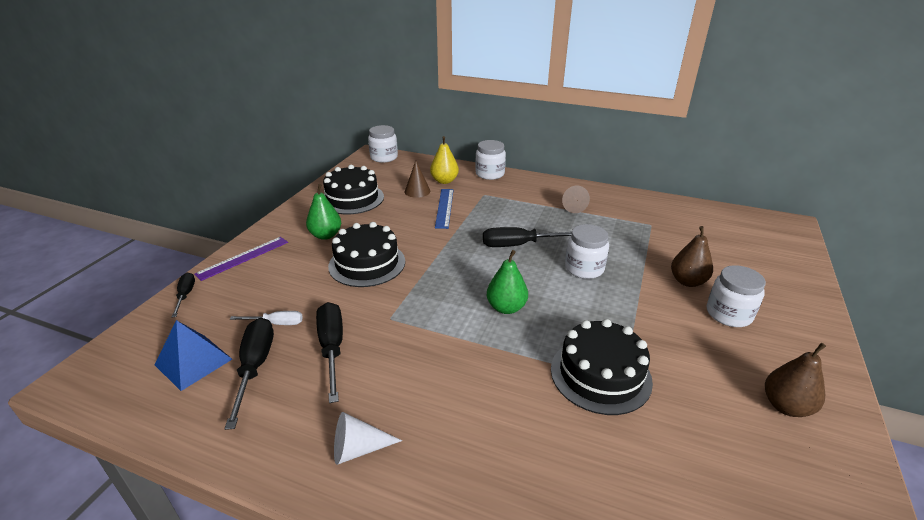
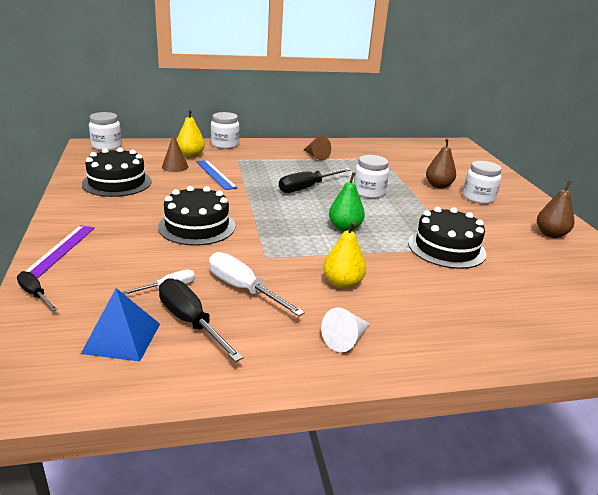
camera: 35 degrees left, 5 degrees down
green pear [306,184,341,240] -> none
black screwdriver [316,302,343,403] -> white screwdriver [209,252,305,316]
none -> yellow pear [323,221,366,289]

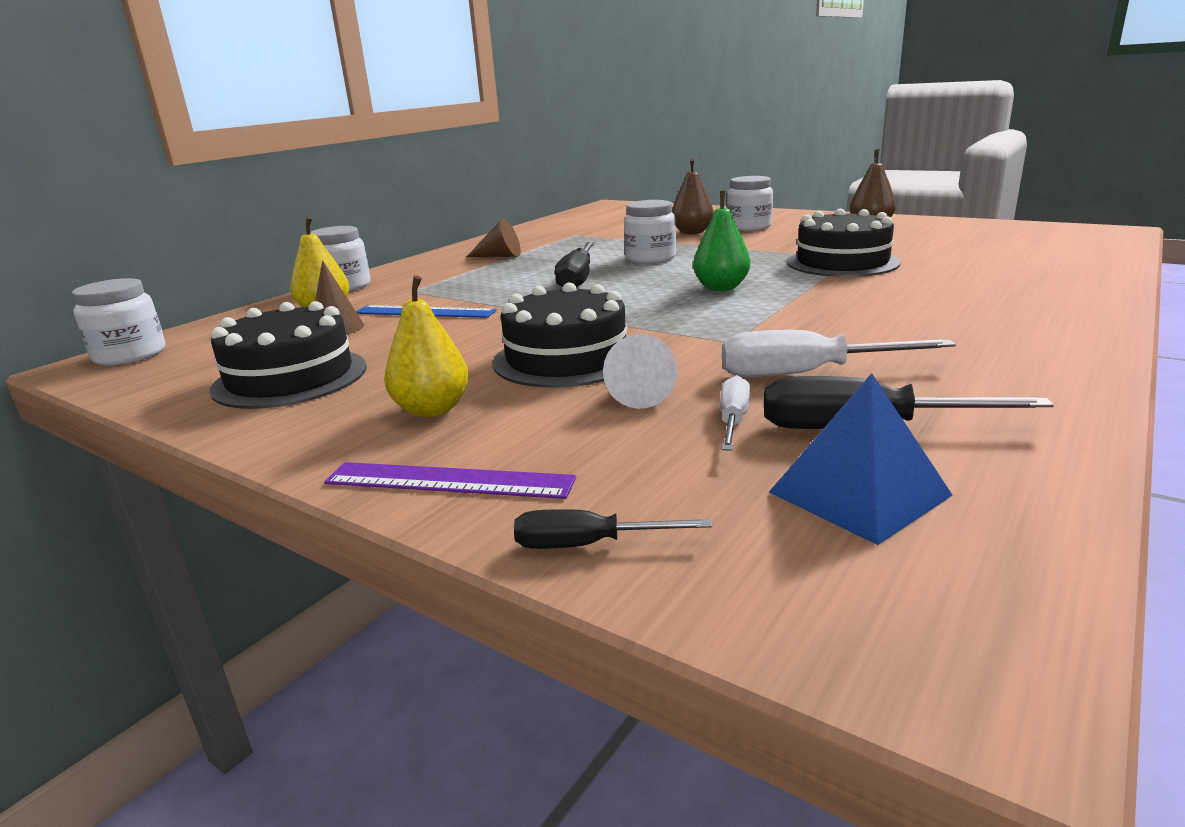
camera: 40 degrees left, 5 degrees down
purple ruler [26,225,95,279] -> purple ruler turned 45 degrees counterclockwise [324,462,576,499]
white cone [321,307,370,352] -> white cone moved to [603,334,678,409]
yellow pear [323,221,366,289] -> yellow pear moved to [384,275,469,417]

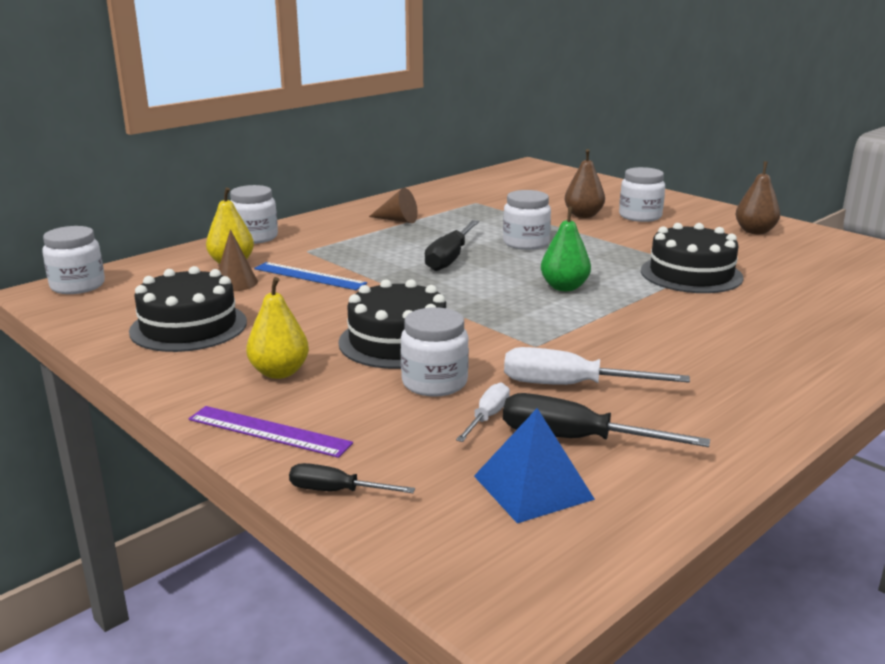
camera: 10 degrees right, 0 degrees up
white cone [603,334,678,409] -> white jar [400,307,469,397]

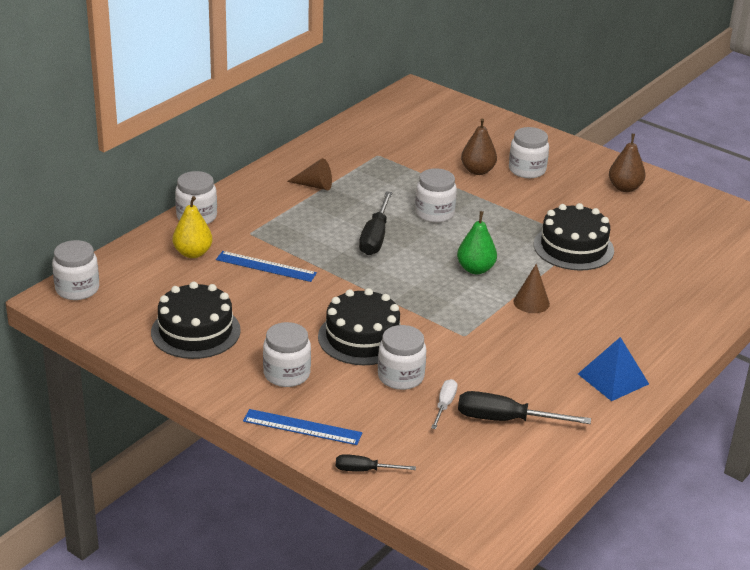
camera: 10 degrees left, 10 degrees up
purple ruler [189,406,353,458] -> blue ruler [243,409,362,445]
brown cone [218,229,258,291] -> brown cone moved to [513,264,550,313]
yellow pear [246,277,309,379] -> white jar [263,322,311,387]
blue pyramid [474,408,595,523] -> blue pyramid moved to [578,337,649,401]
white screwdriver [504,347,690,385] -> none

